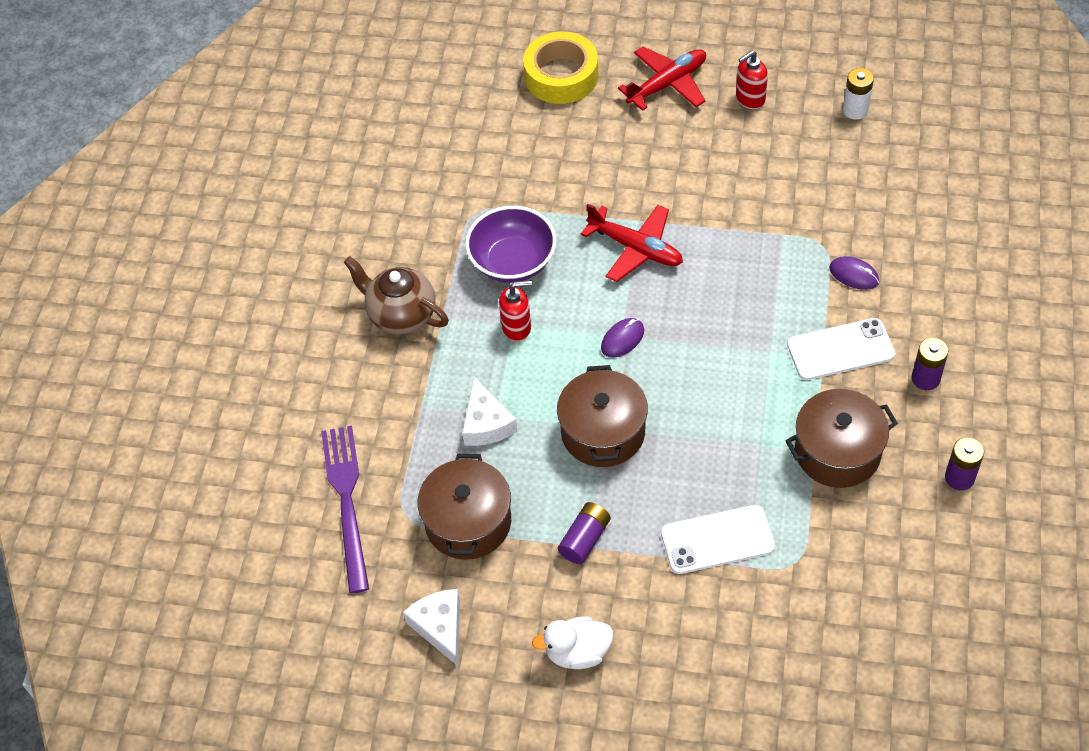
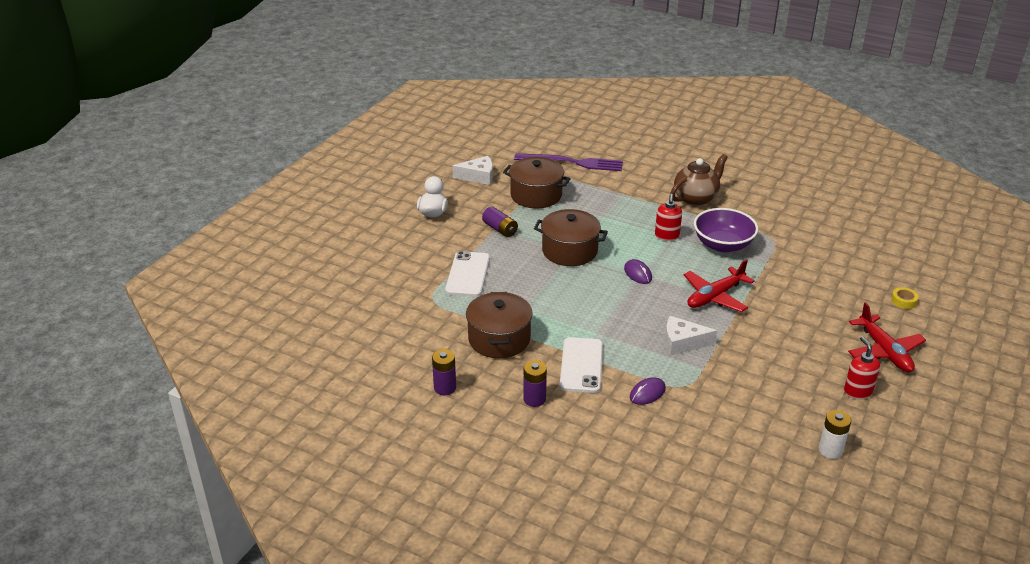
camera: 105 degrees right, 20 degrees down
white cheese [462,377,517,446] -> white cheese moved to [665,316,717,356]
yellow tape [523,32,598,104] -> yellow tape [891,287,918,309], size x0.40

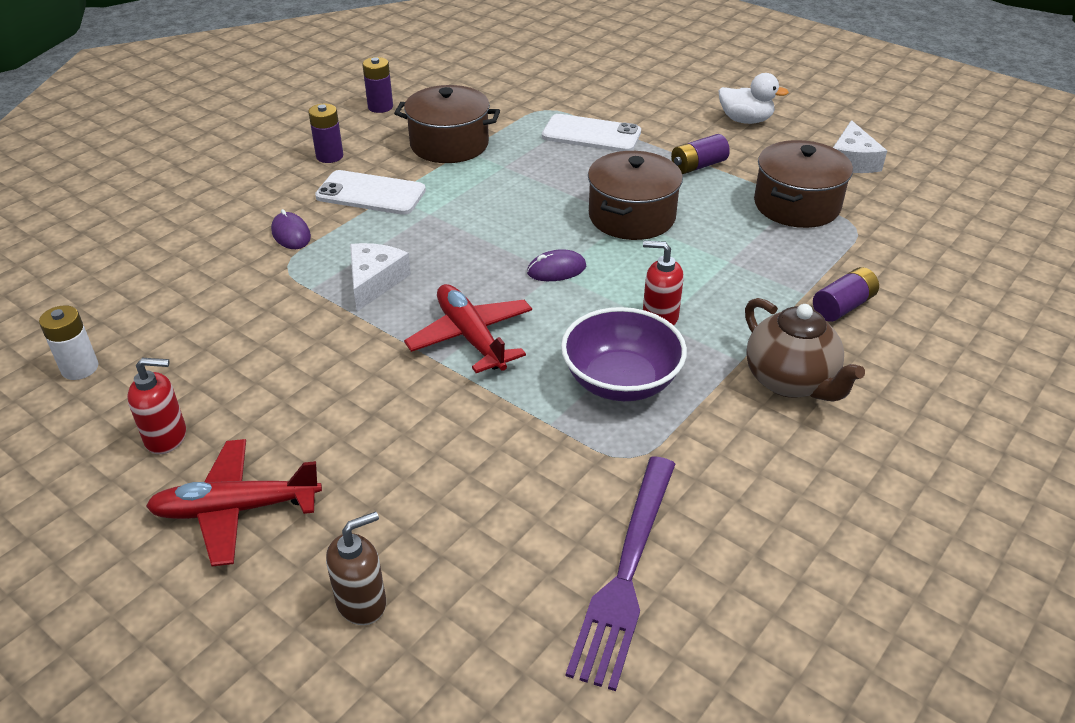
camera: 100 degrees right, 5 degrees up
purple fork [514,153,623,171] -> purple fork moved to [566,456,675,691]
yellow tape [891,287,918,309] -> brown soap dispenser [326,511,386,625]
none -> purple battery [813,267,879,322]

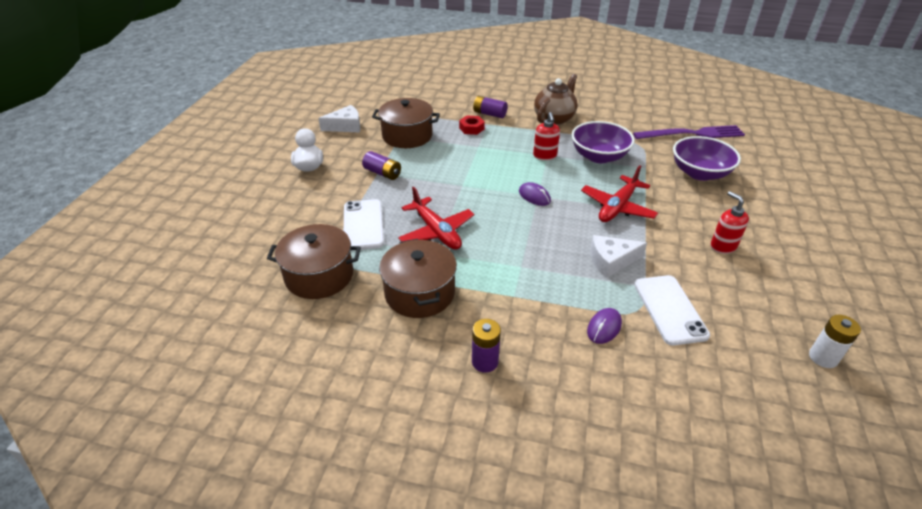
camera: 115 degrees left, 0 degrees up
red soap dispenser [127,358,186,454] -> red soap dispenser moved to [711,191,749,254]
red plane [146,439,322,566] -> red plane moved to [398,187,474,250]
white phone [315,170,426,215] -> white phone moved to [634,275,710,345]
brown soap dispenser [326,511,386,625] -> none
purple battery [362,57,393,113] -> none
brown pot [588,151,683,240] -> brown pot moved to [267,224,361,299]
none -> red nut [459,116,485,135]
none -> purple bowl [673,136,741,181]

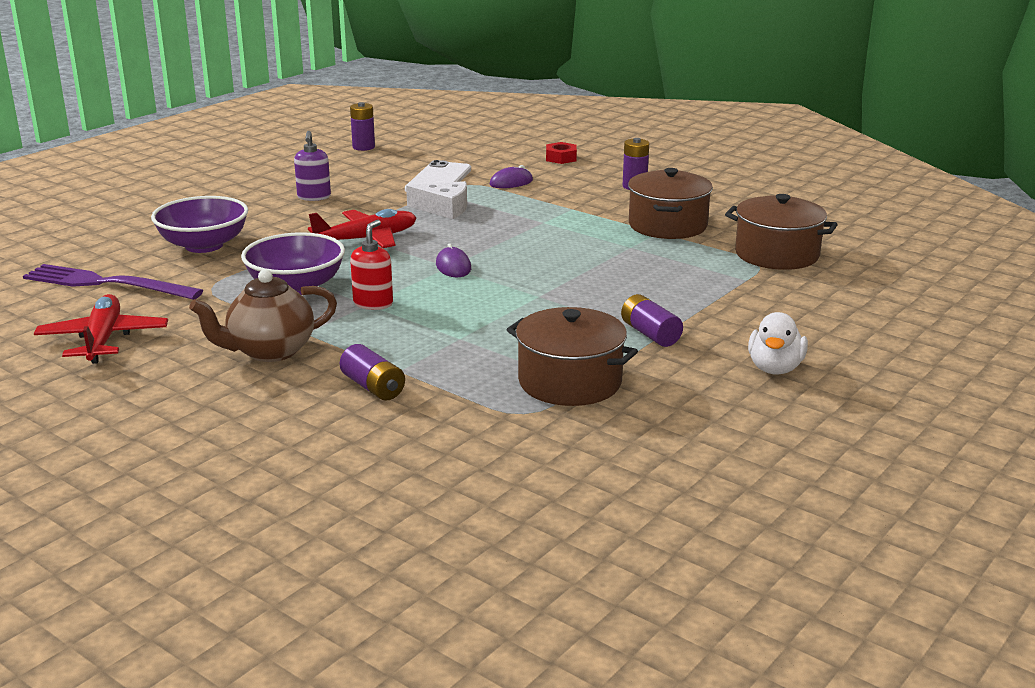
camera: 155 degrees left, 15 degrees down
white cheese [318,105,360,133] -> none
white phone [344,199,384,251] -> none
red plane [398,187,474,250] -> red plane moved to [34,294,168,364]
red nut [459,116,485,135] -> red nut moved to [546,142,577,164]
red soap dispenser [711,191,749,254] -> purple soap dispenser [294,131,331,201]
white battery [809,315,861,368] -> purple battery [350,102,375,151]

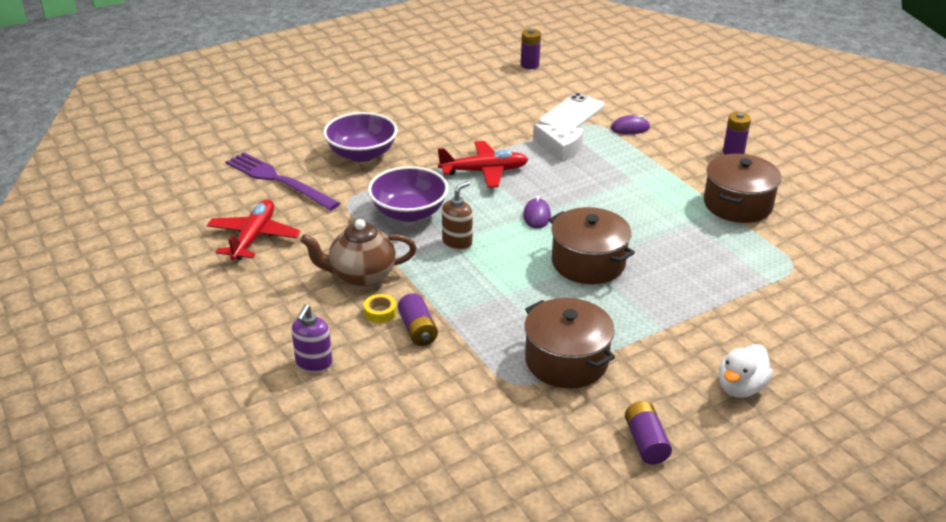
camera: 20 degrees right, 10 degrees up
purple soap dispenser [294,131,331,201] -> purple soap dispenser moved to [292,305,332,373]
red soap dispenser [350,220,393,310] -> brown soap dispenser [442,181,473,251]
red nut [546,142,577,164] -> none
purple battery [621,294,683,347] -> purple battery moved to [625,401,672,464]
brown pot [725,194,838,270] -> brown pot moved to [549,207,635,284]
none -> yellow tape [364,294,397,323]

